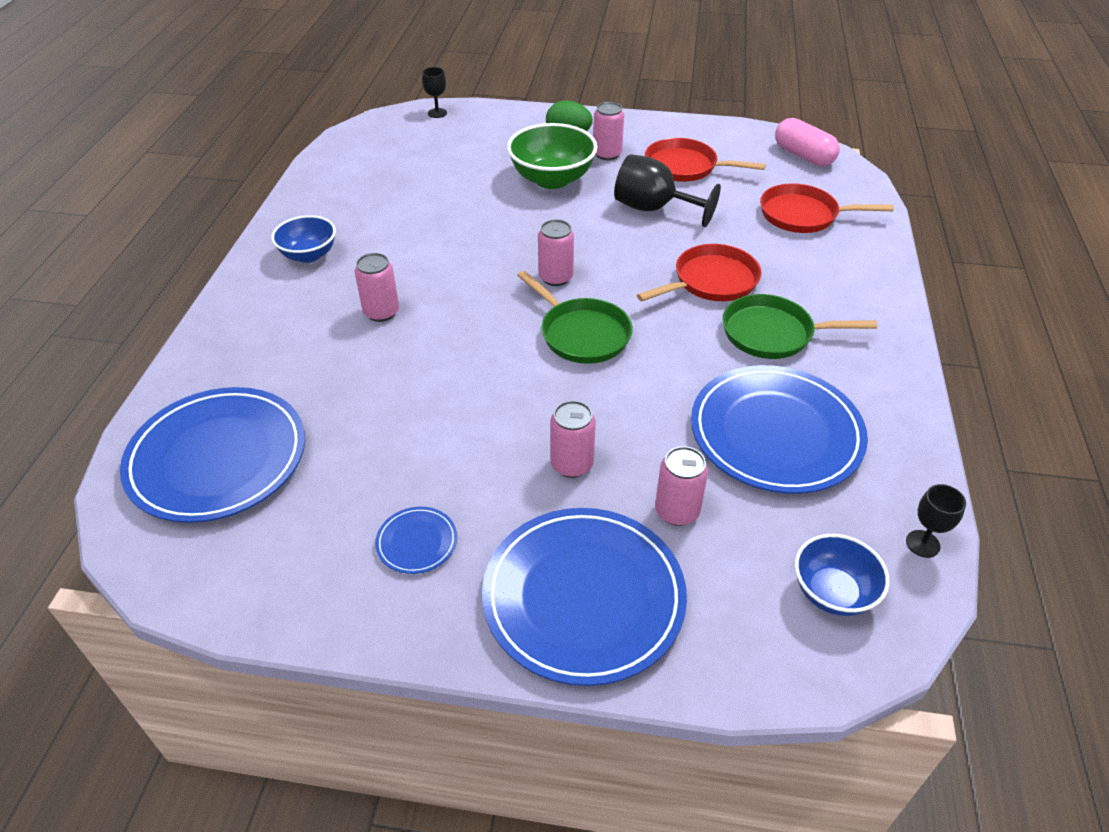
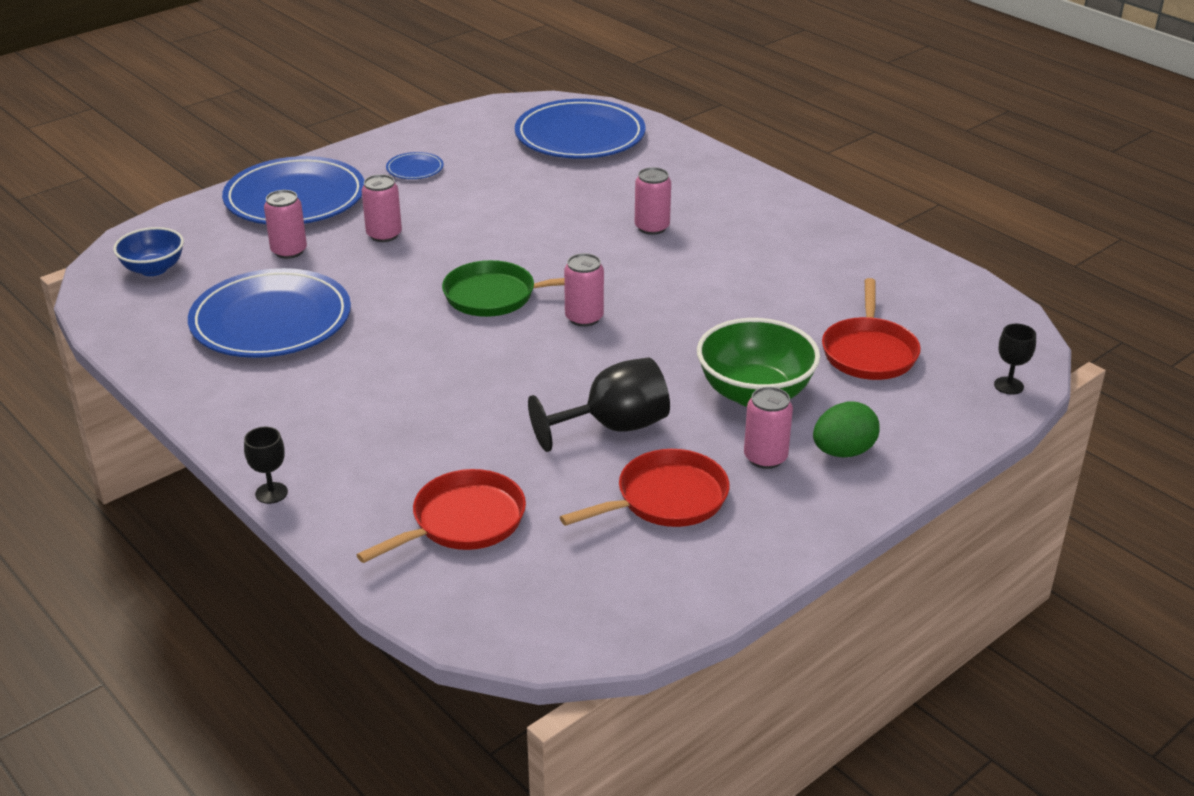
camera: 130 degrees right, 10 degrees down
blue bowl [271,215,336,263] -> none
red pan [637,244,761,301] -> red pan moved to [822,278,921,380]
green pan [723,294,877,359] -> none
pink capsule [775,118,840,166] -> none
black goblet [906,484,966,558] -> black goblet moved to [244,427,288,504]

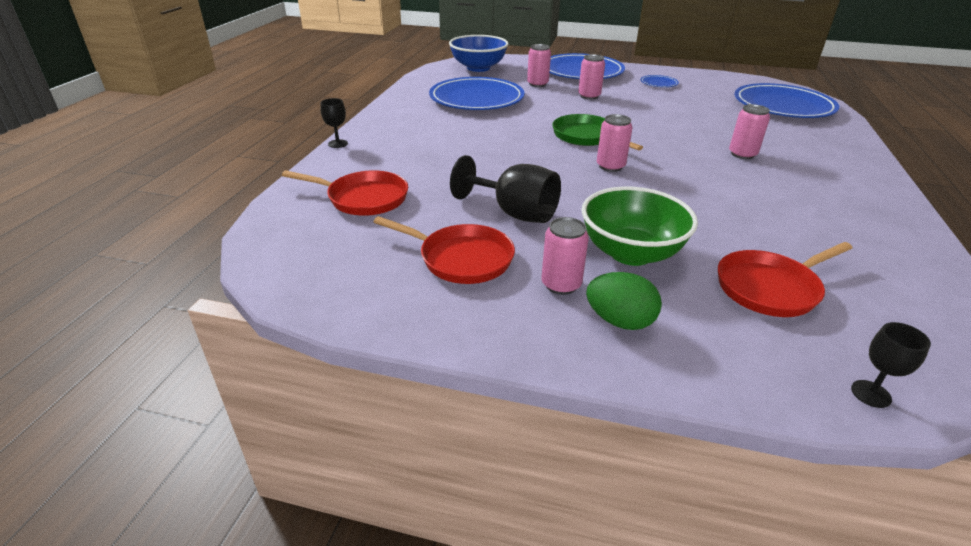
camera: 55 degrees right, 0 degrees up
blue bowl [113,227,184,276] -> blue bowl [449,35,509,72], size x1.58

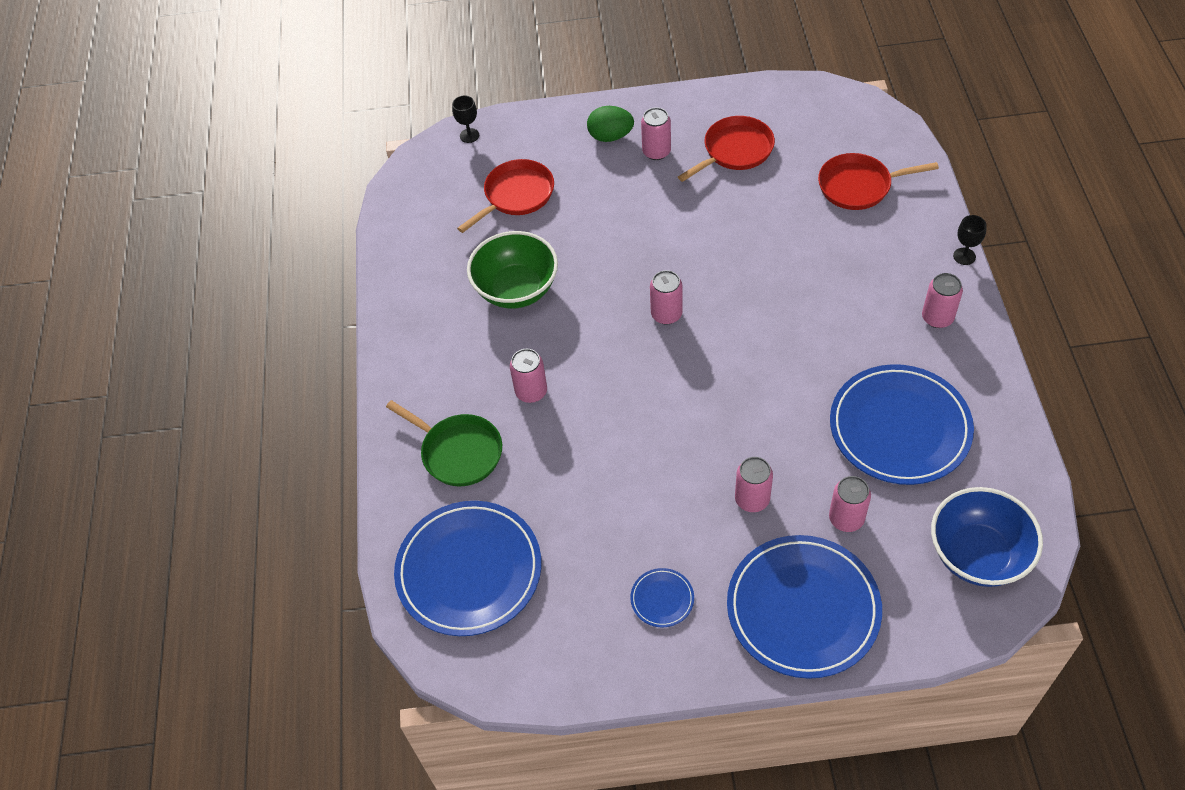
camera: 165 degrees right, 20 degrees up
red pan [373,216,515,284] -> red pan turned 135 degrees clockwise [678,116,775,182]
black goblet [450,155,561,223] -> none
green pan [552,114,643,150] -> green pan moved to [386,400,502,486]
green bowl [581,186,698,266] -> green bowl moved to [467,231,558,309]
none -> pink can [922,273,963,328]

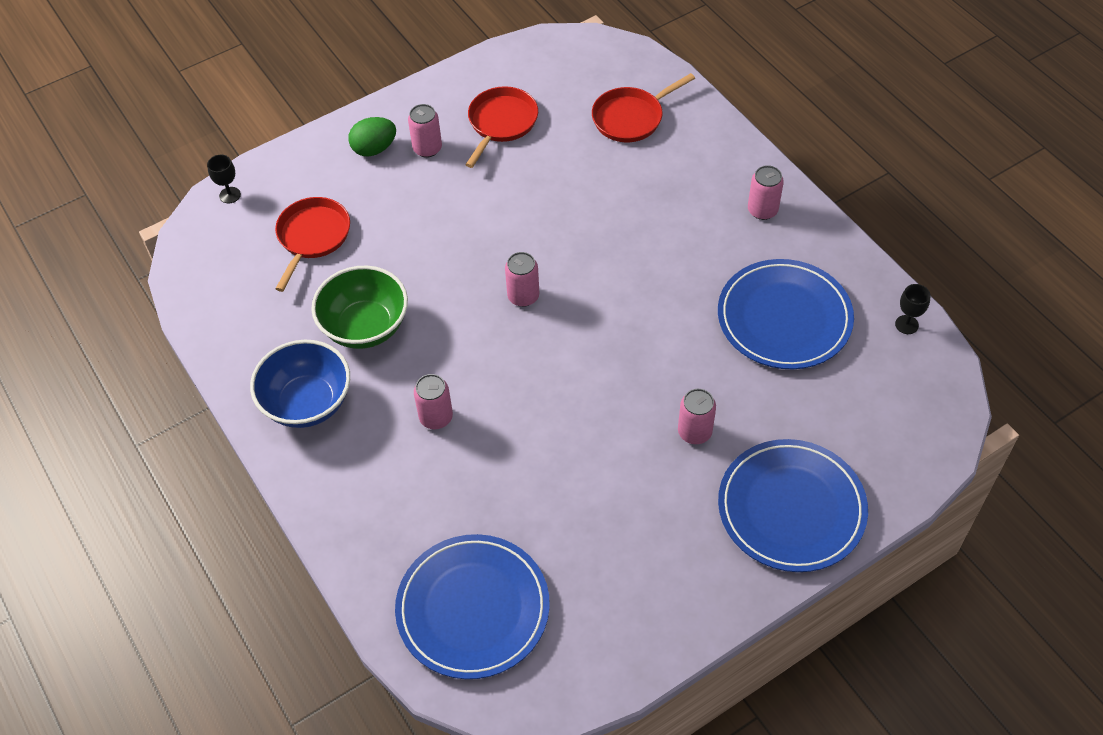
camera: 30 degrees left, 0 degrees up
green pan [386,400,502,486] -> none
blue plate [630,568,694,627] -> none
pink can [829,476,871,532] -> none
blue bowl [931,487,1043,587] -> blue bowl moved to [250,340,350,428]
black goblet [953,215,987,265] -> black goblet moved to [895,284,931,334]

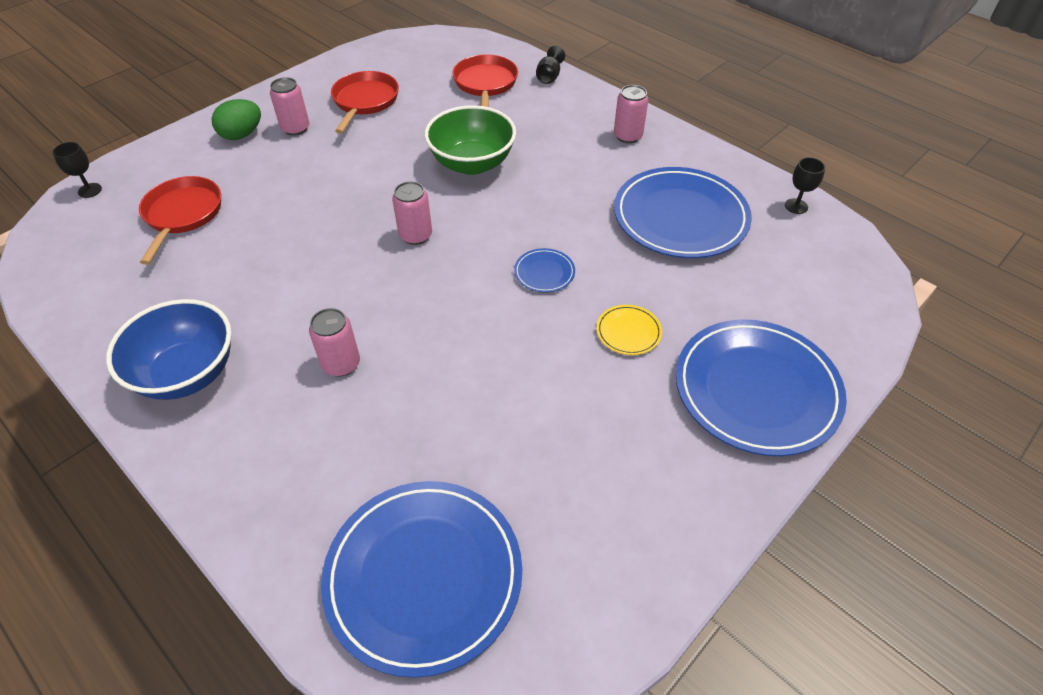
camera: 15 degrees left, 5 degrees down
green bowl [311,266,408,349] -> green bowl moved to [424,105,516,175]
red pan [592,73,695,142] -> red pan turned 135 degrees clockwise [452,54,518,107]
pink can [678,389,716,444] -> yellow plate [596,305,662,355]
none -> blue plate [514,248,575,293]
none -> black goblet [536,46,565,84]

